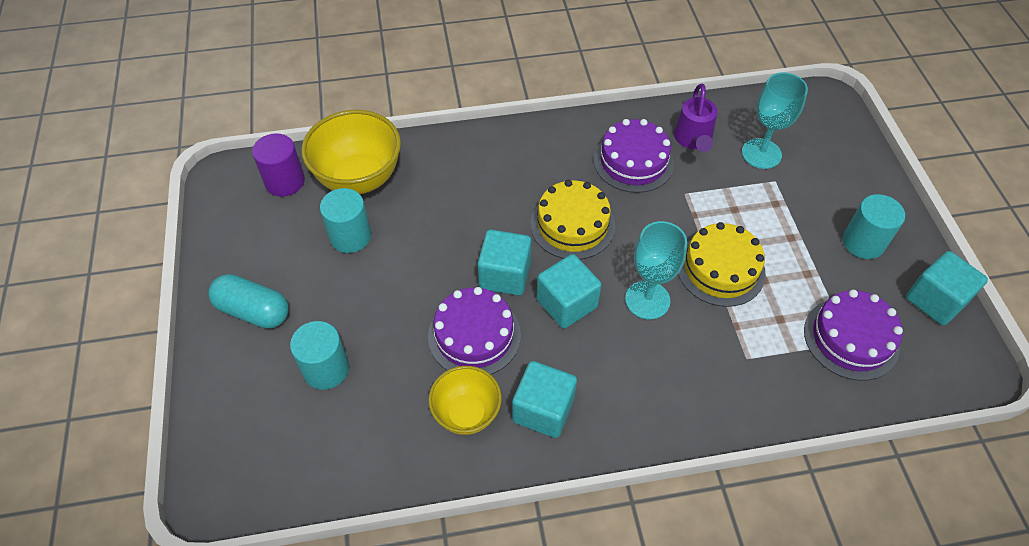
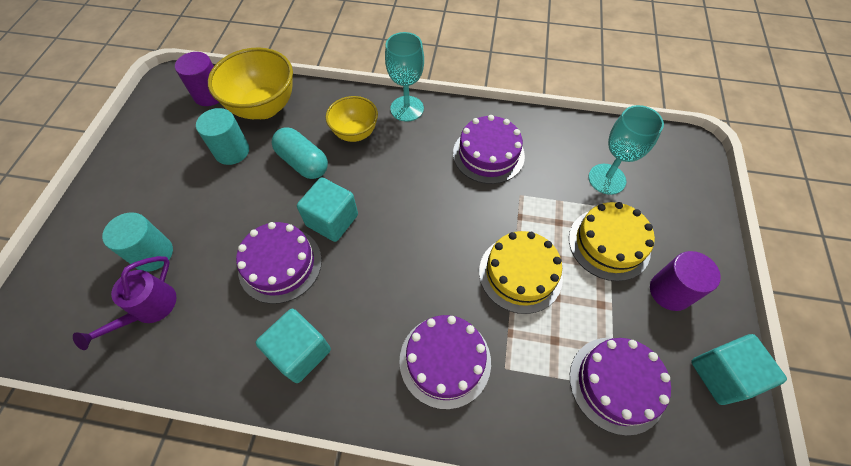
camera: 20 degrees right, 5 degrees up
turquoise capsule [208,274,289,329] -> turquoise capsule moved to [271,127,328,179]
yellow bowl [428,366,502,435] -> yellow bowl moved to [326,96,378,142]
yellow cake [530,180,615,260] -> yellow cake moved to [569,202,655,281]
turquoise cube [537,254,602,329] -> none
turquoise goblet [625,221,687,320] -> turquoise goblet moved to [385,32,424,122]
purple watering can [674,84,718,152] -> purple watering can moved to [73,256,177,350]
turquoise cylinder [843,194,905,259] -> purple cylinder [650,251,721,311]
none -> purple cake [399,315,491,409]

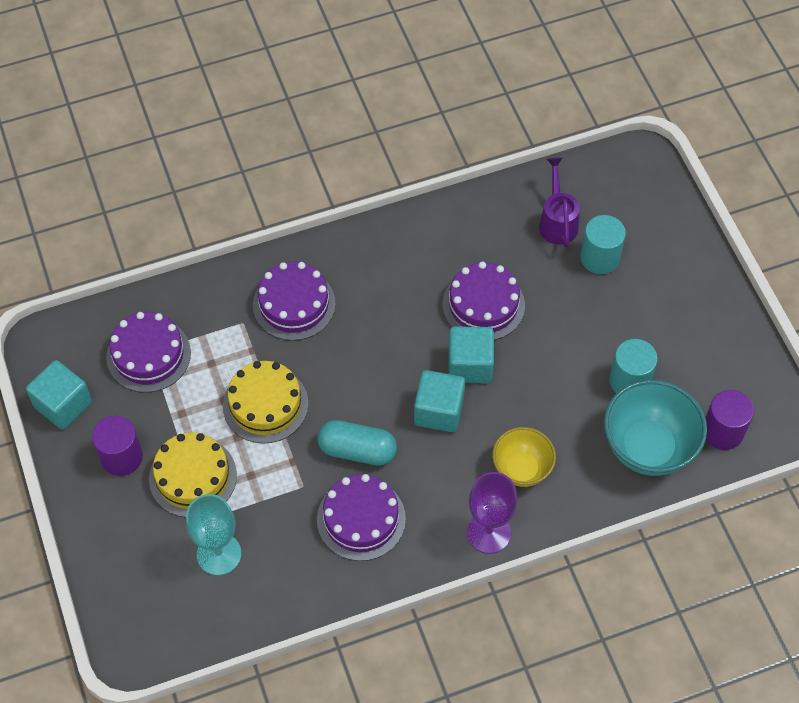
camera: 150 degrees right, 0 degrees up
yellow bowl [208,48,293,119] -> turquoise bowl [604,380,707,476]
turquoise cube [256,309,331,383] -> turquoise cube moved to [414,370,465,432]
turquoise capsule [271,127,328,179] -> turquoise capsule moved to [318,420,397,466]
turquoise goblet [385,32,424,122] -> purple goblet [467,472,517,554]

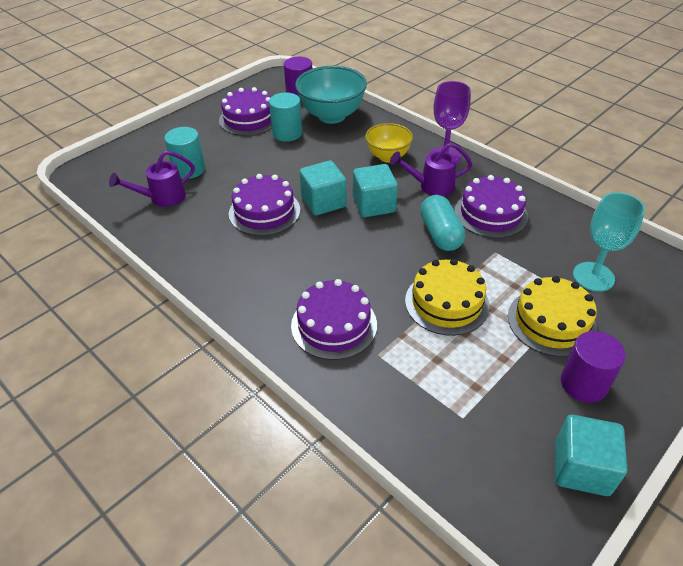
camera: 115 degrees left, 15 degrees down
purple cake [106,312,191,393] -> purple cake moved to [219,87,272,136]
none -> purple watering can [390,143,473,196]

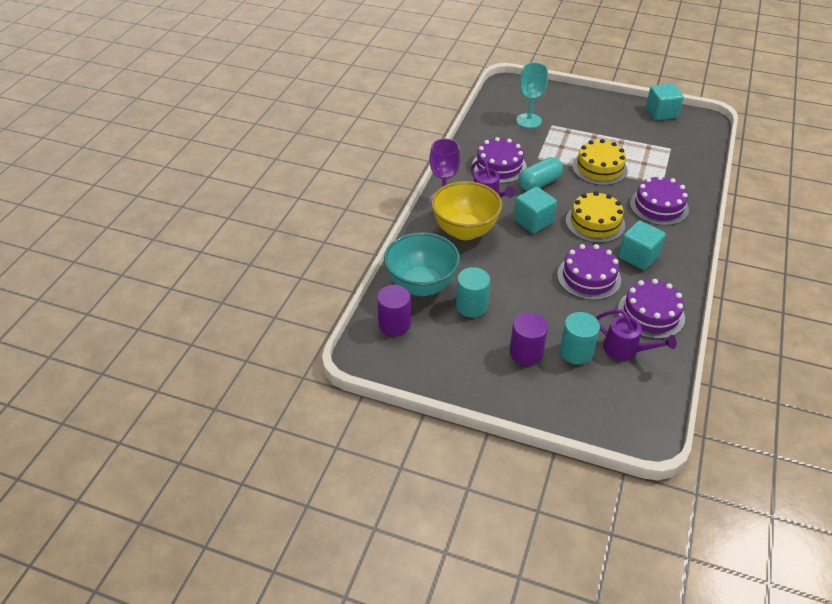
camera: 115 degrees left, 0 degrees up
purple cake [219,87,272,136] -> purple cake moved to [618,279,685,339]
turquoise cube [299,161,346,216] -> turquoise cube moved to [618,220,666,270]
yellow bowl [365,123,413,163] -> yellow bowl [431,181,502,240], size x1.61
yellow cake [508,276,597,357] -> yellow cake moved to [566,191,625,243]
purple cylinder [561,331,626,403] -> purple cylinder moved to [510,313,548,365]

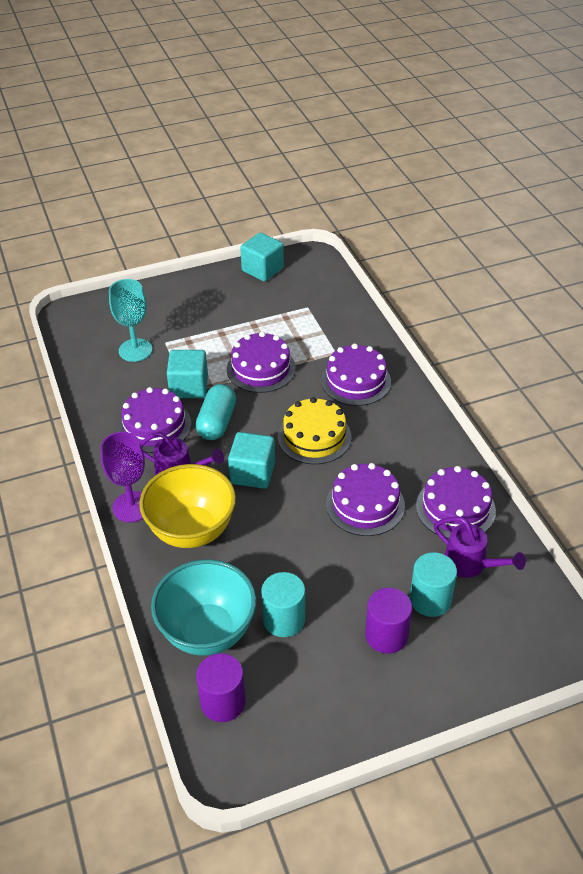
camera: 40 degrees left, 0 degrees up
yellow cake [572,139,628,185] -> purple cake [227,332,296,393]
purple watering can [596,309,677,361] -> purple watering can turned 45 degrees clockwise [434,516,526,578]
turquoise cube [618,220,666,270] -> turquoise cube moved to [167,350,208,398]

